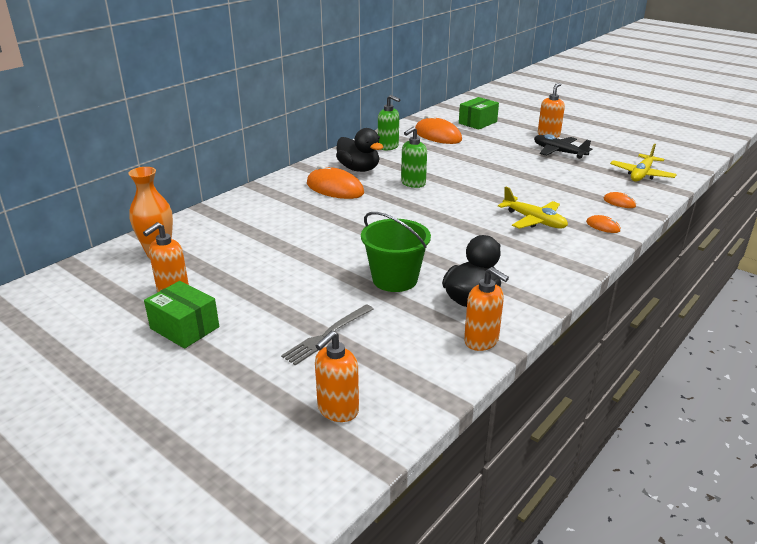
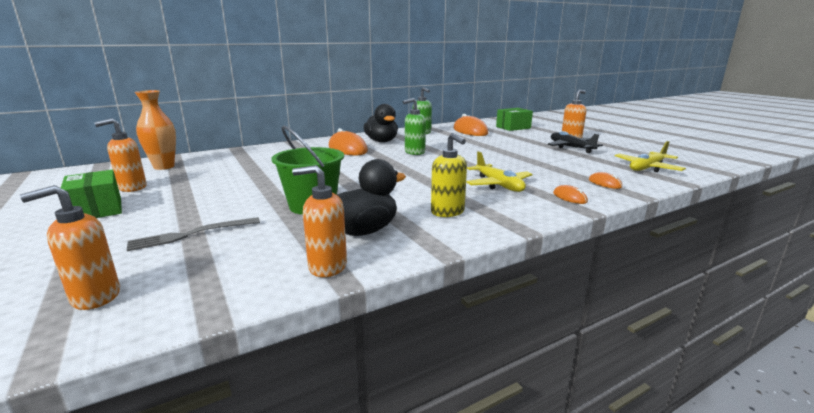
camera: 20 degrees right, 10 degrees down
orange soap dispenser [464,267,509,351] -> orange soap dispenser turned 120 degrees clockwise [292,165,347,277]
none -> yellow soap dispenser [431,133,467,217]

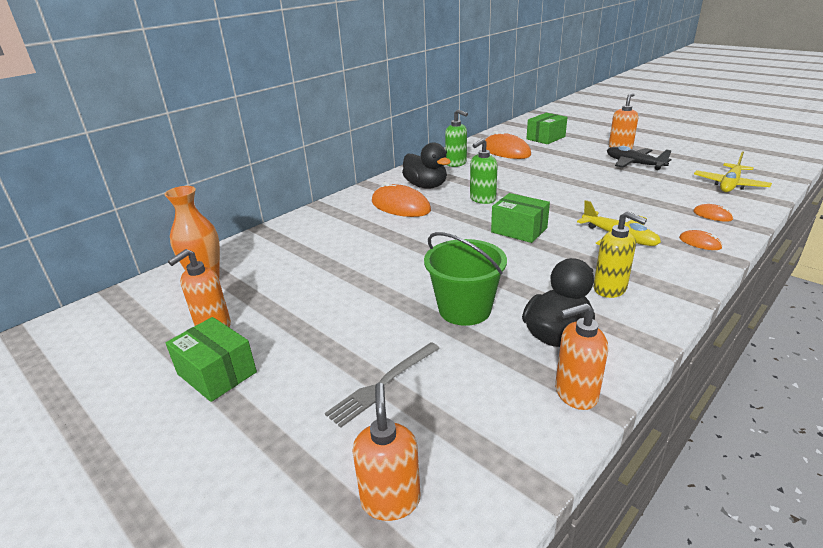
camera: 15 degrees left, 10 degrees up
orange soap dispenser [20,185,120,310] -> orange soap dispenser turned 135 degrees clockwise [352,383,420,521]
none -> green box [491,193,550,243]

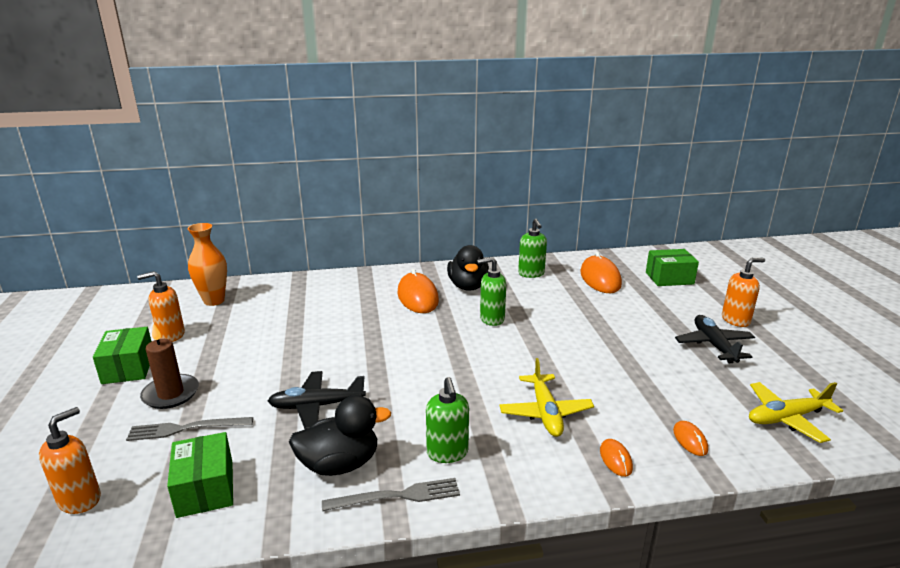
camera: 35 degrees right, 5 degrees down
green bucket [424,232,507,326] -> black plane [268,371,366,429]
green box [491,193,550,243] -> green box moved to [167,432,233,518]
orange soap dispenser [555,303,608,410] -> none
yellow soap dispenser [594,211,647,298] -> green soap dispenser [426,377,469,463]
none -> brown candle [140,323,199,409]
none -> grey fork [322,478,460,511]

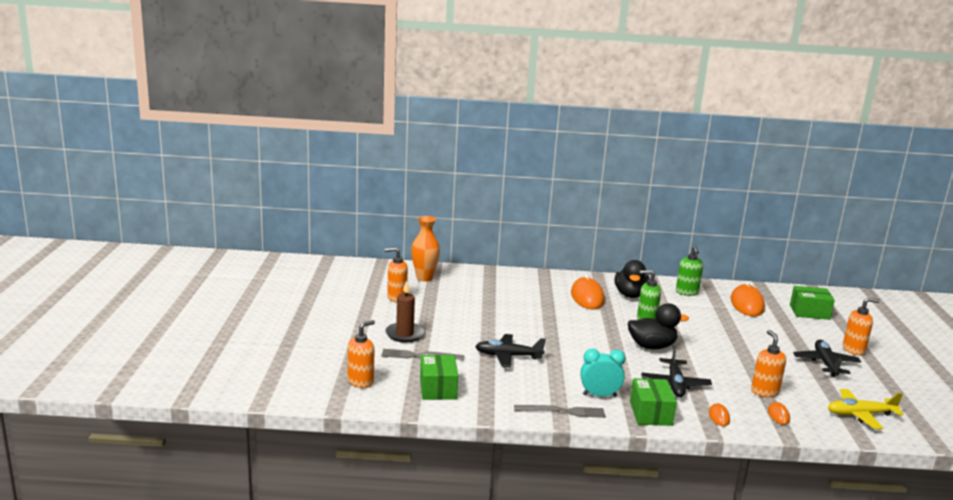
camera: 10 degrees right, 5 degrees down
green box [93,327,152,384] -> green box moved to [630,378,677,426]
black duck [289,395,391,476] -> black duck moved to [628,303,689,349]
green soap dispenser [426,377,469,463] -> turquoise clock [580,349,625,397]
yellow plane [499,358,594,437] -> black plane [641,346,712,397]
none -> orange soap dispenser [751,330,786,397]

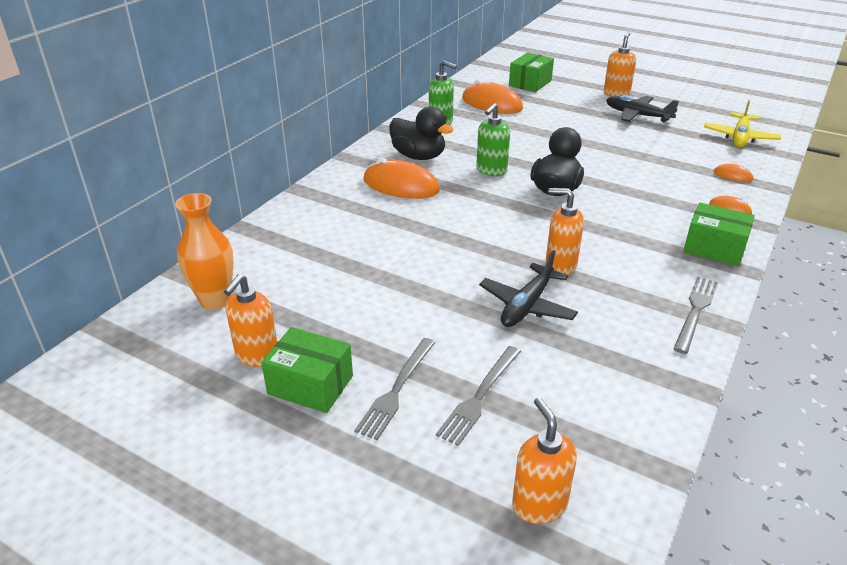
camera: 60 degrees left, 15 degrees up
brown candle [385,280,425,343] -> grey fork [354,338,436,440]
green box [420,355,458,400] -> green box moved to [261,327,353,413]
turquoise clock [580,349,625,397] -> none
black plane [641,346,712,397] -> none
orange soap dispenser [751,330,786,397] -> orange soap dispenser moved to [545,188,584,275]

